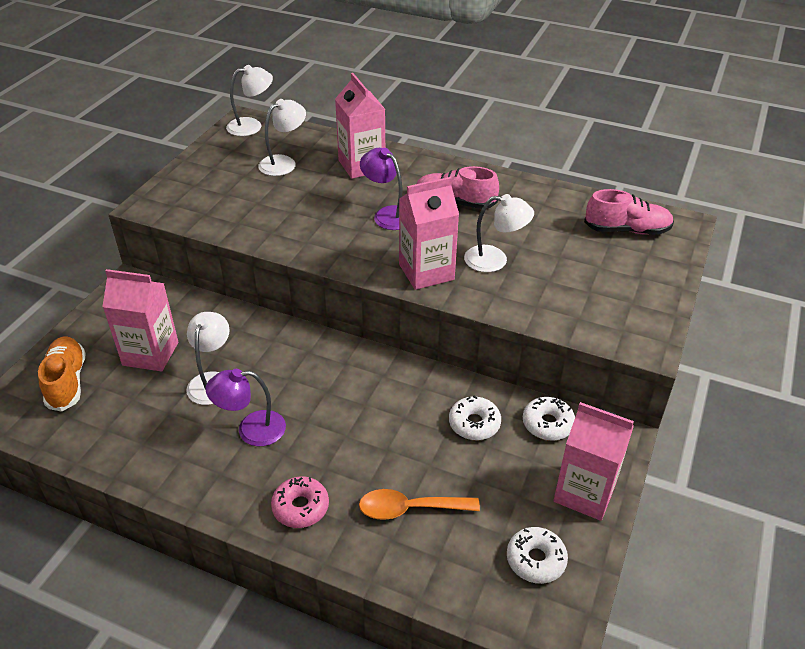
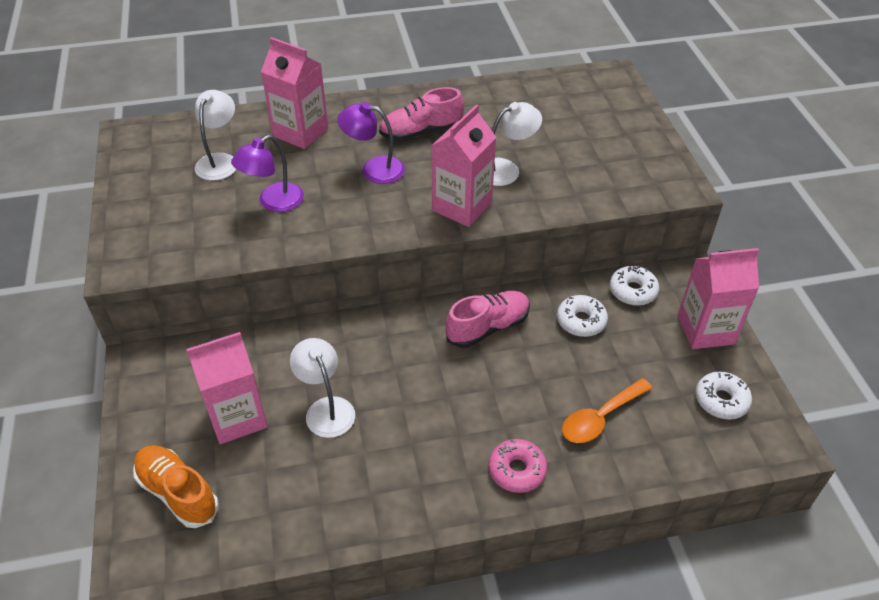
camera: 35 degrees left, 5 degrees up
purple lamp [206,369,286,446] -> purple lamp moved to [231,135,304,212]
white lamp [226,65,273,136] -> none
pink shoe [584,189,674,235] -> pink shoe moved to [445,291,530,348]

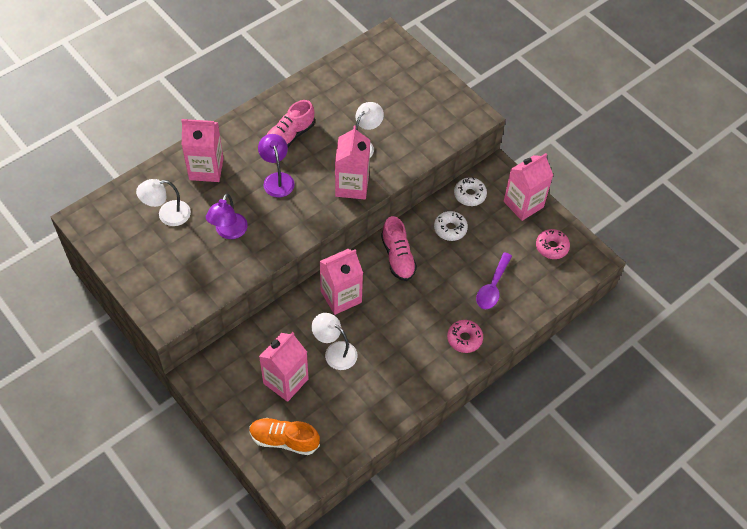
camera: 30 degrees left, 10 degrees up
white lamp [195,90,236,181] -> white lamp turned 90 degrees counterclockwise [136,179,191,226]
purple lamp [337,102,405,184] -> purple lamp turned 90 degrees clockwise [258,134,295,197]
pink shoe [445,291,530,348] -> pink shoe turned 135 degrees clockwise [381,216,417,281]
orange spoon [562,378,652,443] -> purple spoon [476,252,512,309]
white donut [695,371,752,420] -> pink donut [536,229,570,259]
none -> pink carton [320,249,363,315]

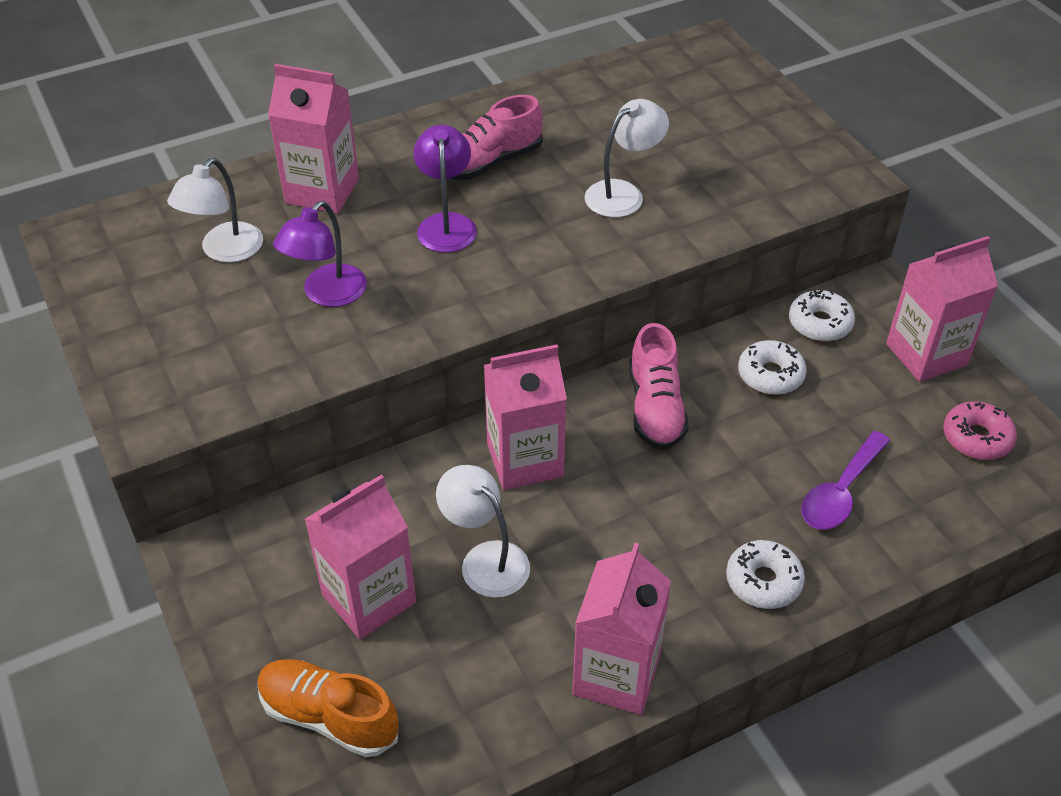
camera: 15 degrees right, 10 degrees down
white lamp [136,179,191,226] -> white lamp turned 60 degrees counterclockwise [167,158,263,263]
pink carton [335,126,370,199] -> pink carton moved to [572,543,671,715]
pink donut [447,320,483,353] -> white donut [726,540,805,609]

